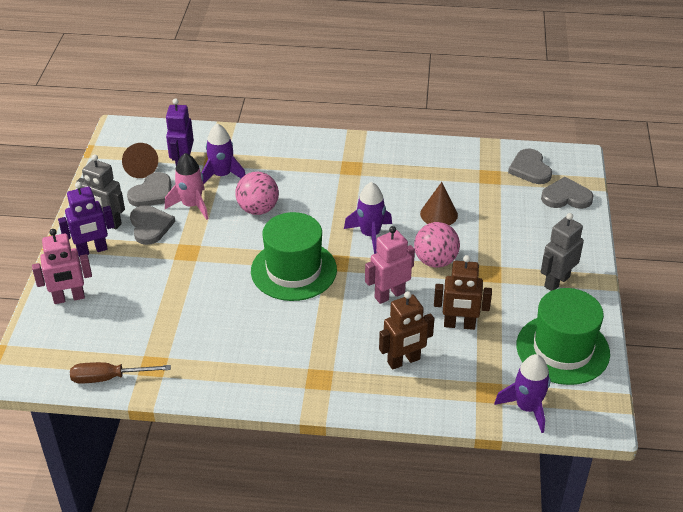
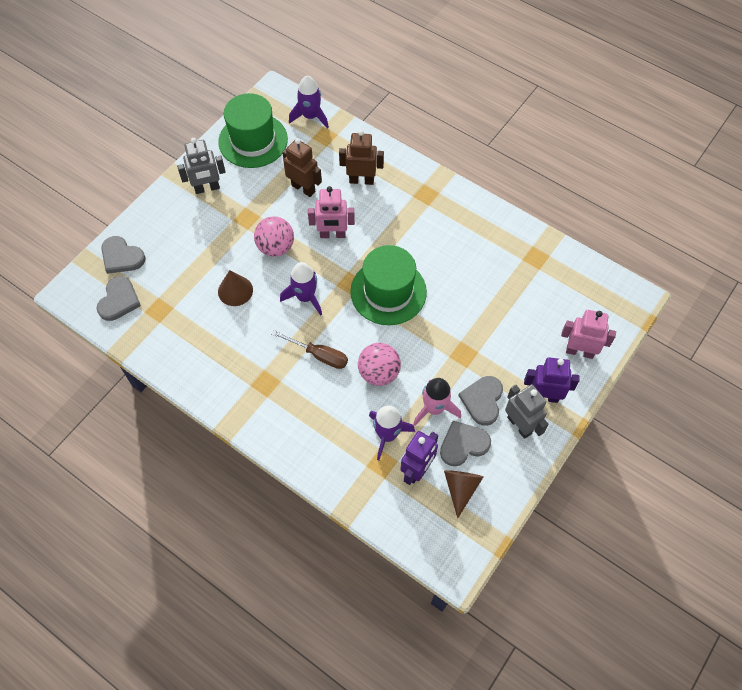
camera: 150 degrees left, 20 degrees up
brown screwdriver [70,362,171,384] -> brown screwdriver moved to [271,330,348,369]

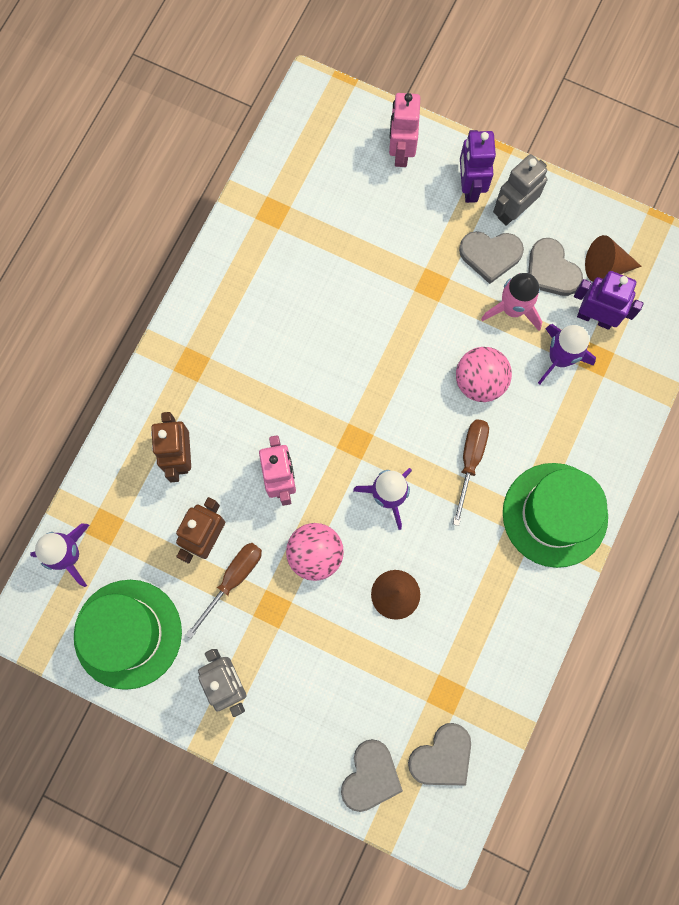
camera: 100 degrees left, 15 degrees up
grey heart [96,276,141,321] -> grey heart turned 135 degrees clockwise [408,723,471,785]
green hat [350,245,427,325] -> green hat moved to [503,463,608,568]
none -> brown screwdriver [186,543,262,639]

